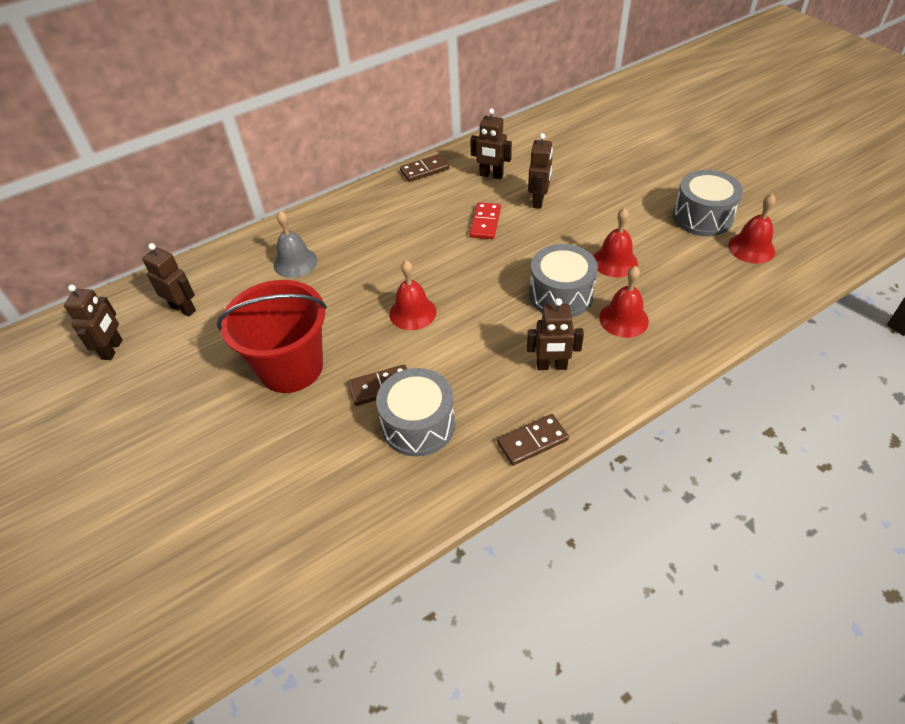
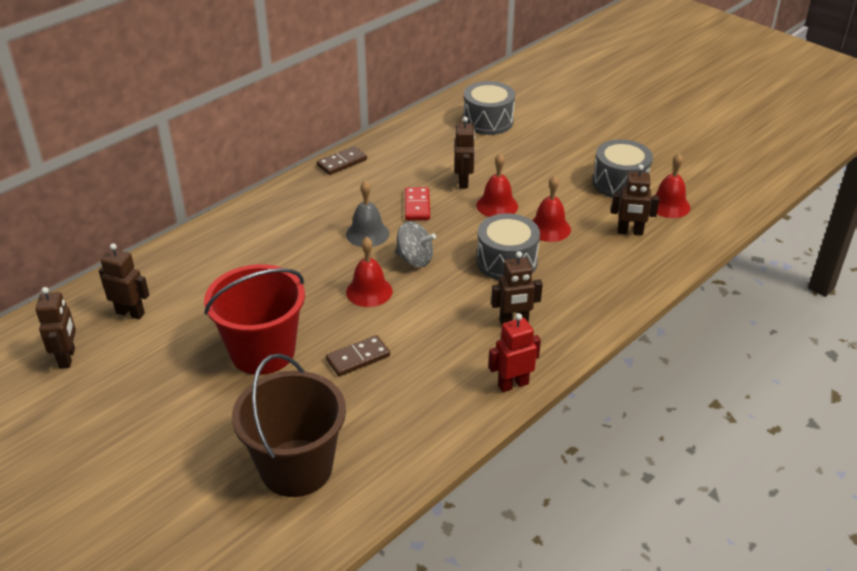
camera: 15 degrees left, 10 degrees down
grey bell [274,211,317,278] -> grey bell moved to [346,181,389,247]
grey drum [376,368,455,457] -> grey drum moved to [463,81,515,135]
brown robot [470,108,512,179] -> brown robot moved to [611,165,659,236]
brown domino [497,414,569,466] -> red robot [489,313,541,392]
red bell [599,266,649,338] -> red bell moved to [476,153,518,217]
none -> brown bucket [232,353,346,497]
none -> grey spinning top [395,221,436,267]

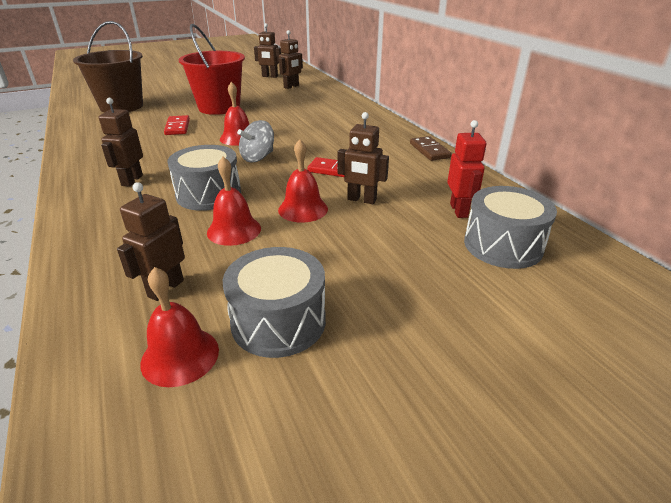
camera: 110 degrees right, 5 degrees down
brown domino [326,335,390,376] -> red domino [164,115,190,135]
grey bell [346,181,389,247] -> none
red robot [489,313,541,392] -> red robot moved to [447,120,486,218]

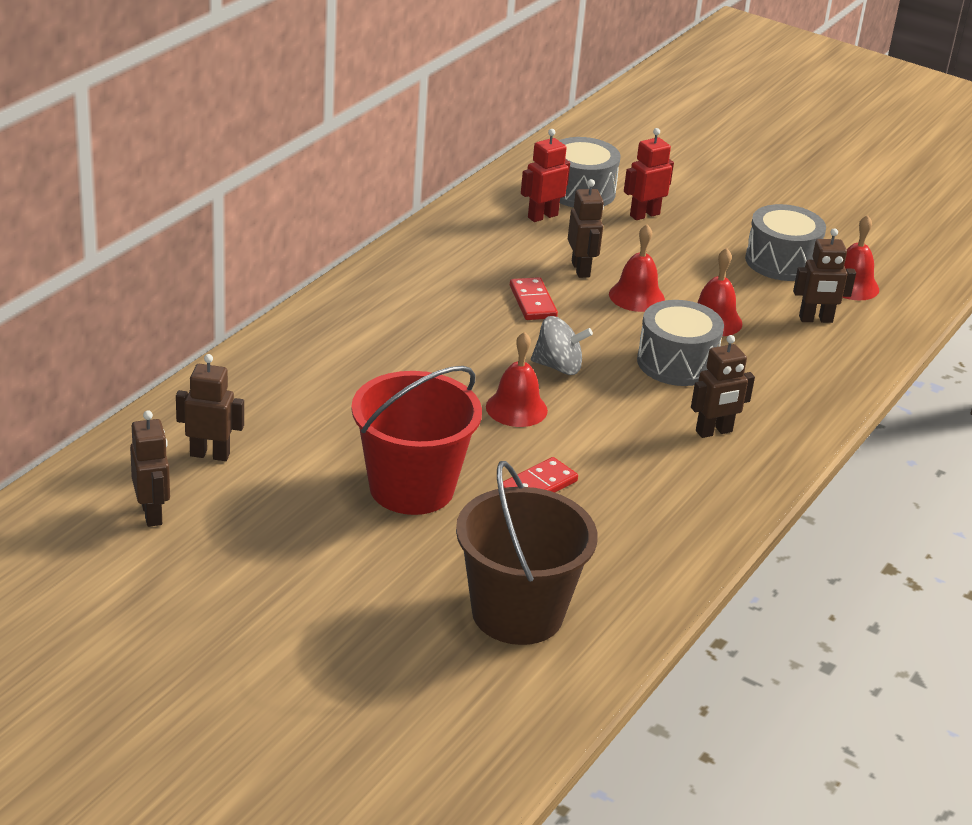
camera: 125 degrees left, 0 degrees up
brown domino [410,136,452,161] -> none
none -> red robot [624,128,674,220]

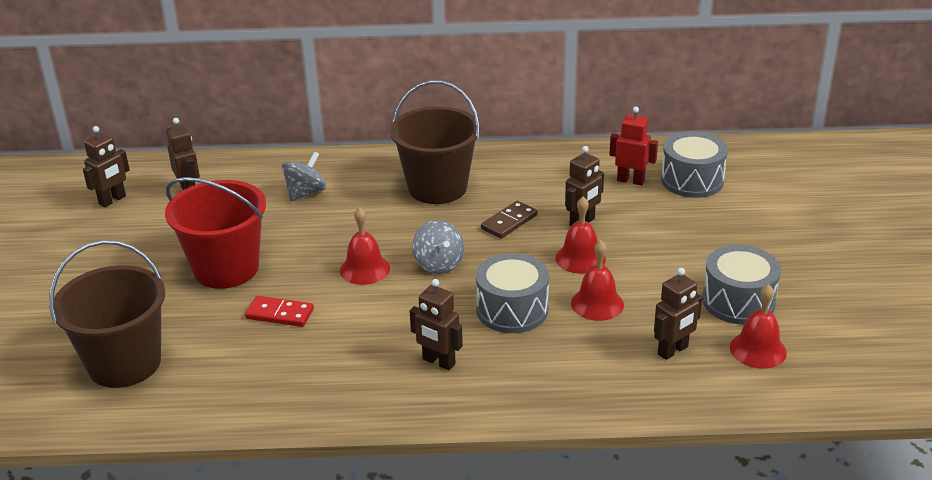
camera: 60 degrees right, 0 degrees up
red domino [510,277,558,320] -> brown domino [481,201,537,239]
red robot [624,128,674,220] -> none
brown robot [793,228,856,323] -> brown robot turned 90 degrees counterclockwise [654,268,702,360]
none -> grey spinning top [282,151,326,201]
none -> brown bucket [390,80,481,204]

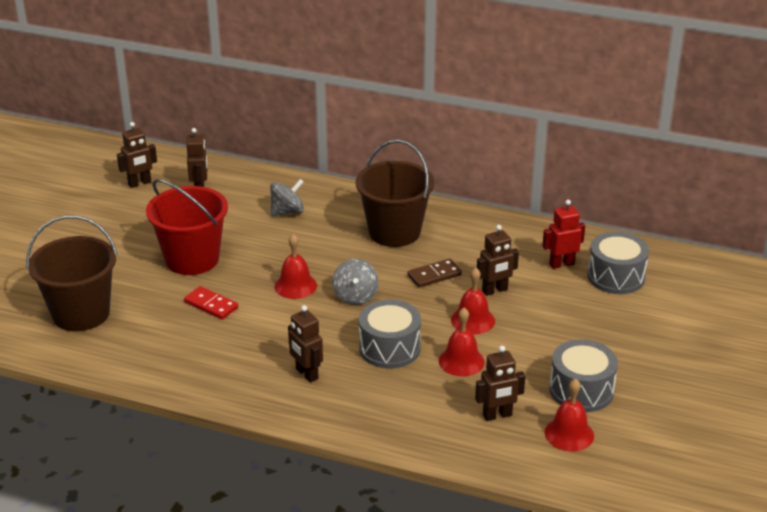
camera: 20 degrees right, 0 degrees up
red robot [609,106,658,185] -> red robot turned 60 degrees counterclockwise [542,200,585,269]

